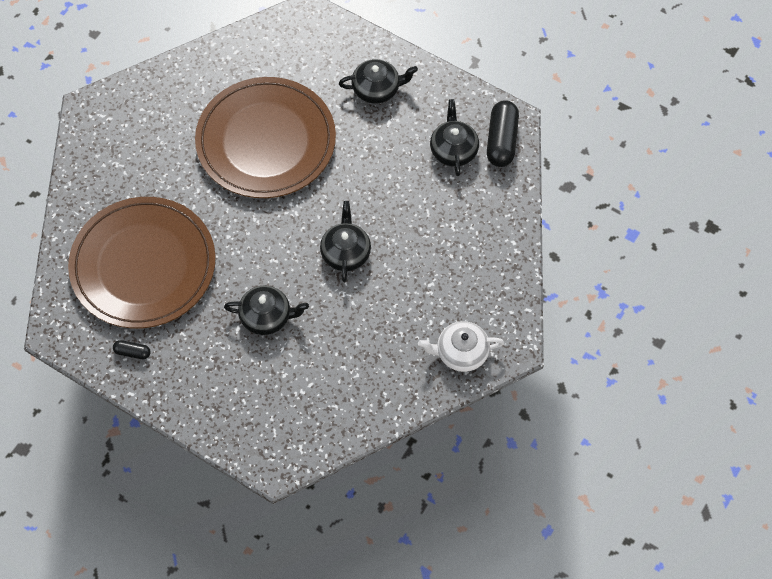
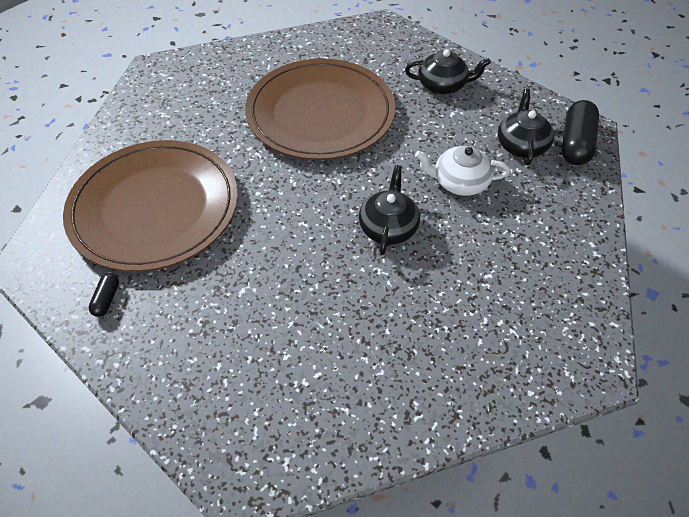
camera: 10 degrees right, 10 degrees down
black capsule [113,340,151,359] -> black capsule turned 75 degrees clockwise [88,273,119,317]
black teapot [224,286,309,335] -> none
white teapot [418,321,504,372] -> white teapot moved to [415,146,510,196]

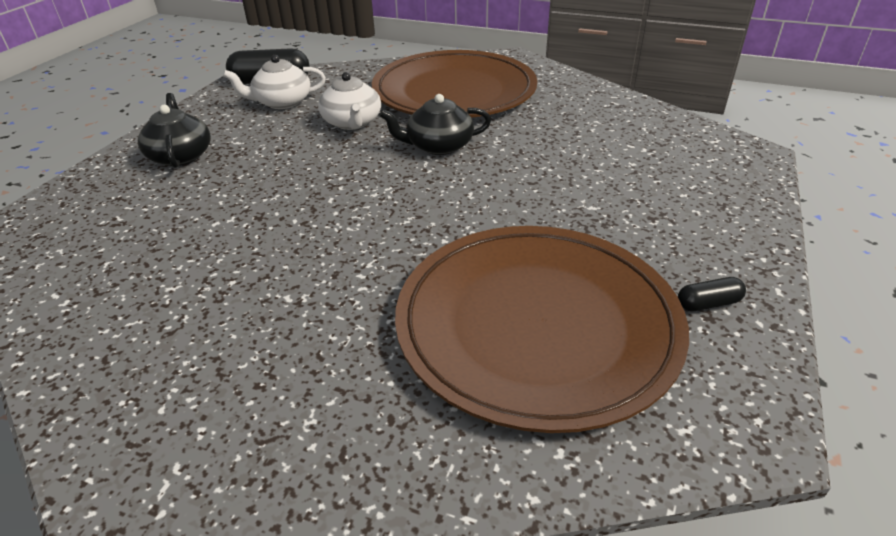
camera: 110 degrees left, 15 degrees down
brown plate [245,59,395,160] -> brown plate moved to [372,50,537,118]
black teapot [498,89,554,165] -> white teapot [223,55,326,109]

